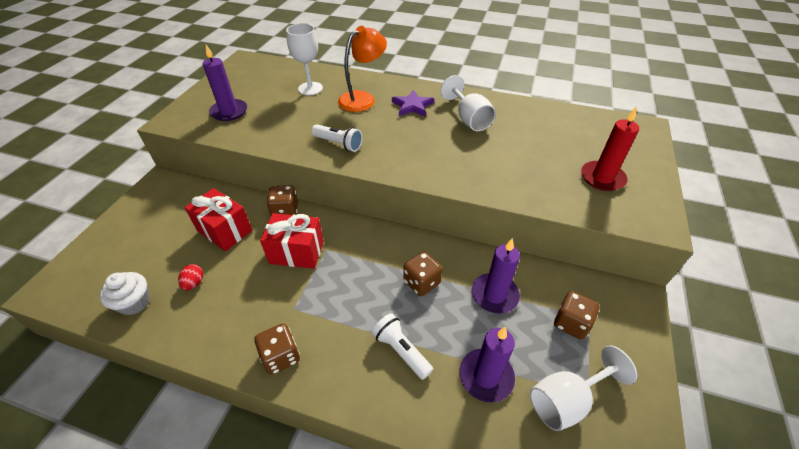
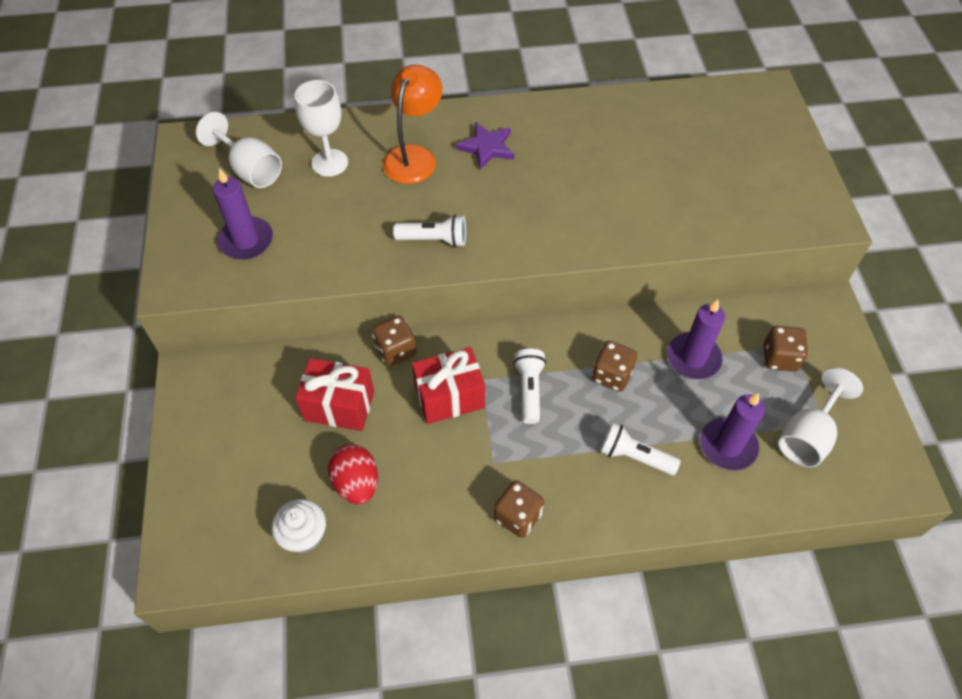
camera: 25 degrees left, 10 degrees up
red egg [178,264,203,290] -> red egg [328,444,378,504], size x1.72
white goblet [441,75,496,131] -> white goblet moved to [196,112,282,188]
red candle [581,107,639,191] -> none
none -> white flashlight [513,349,546,424]

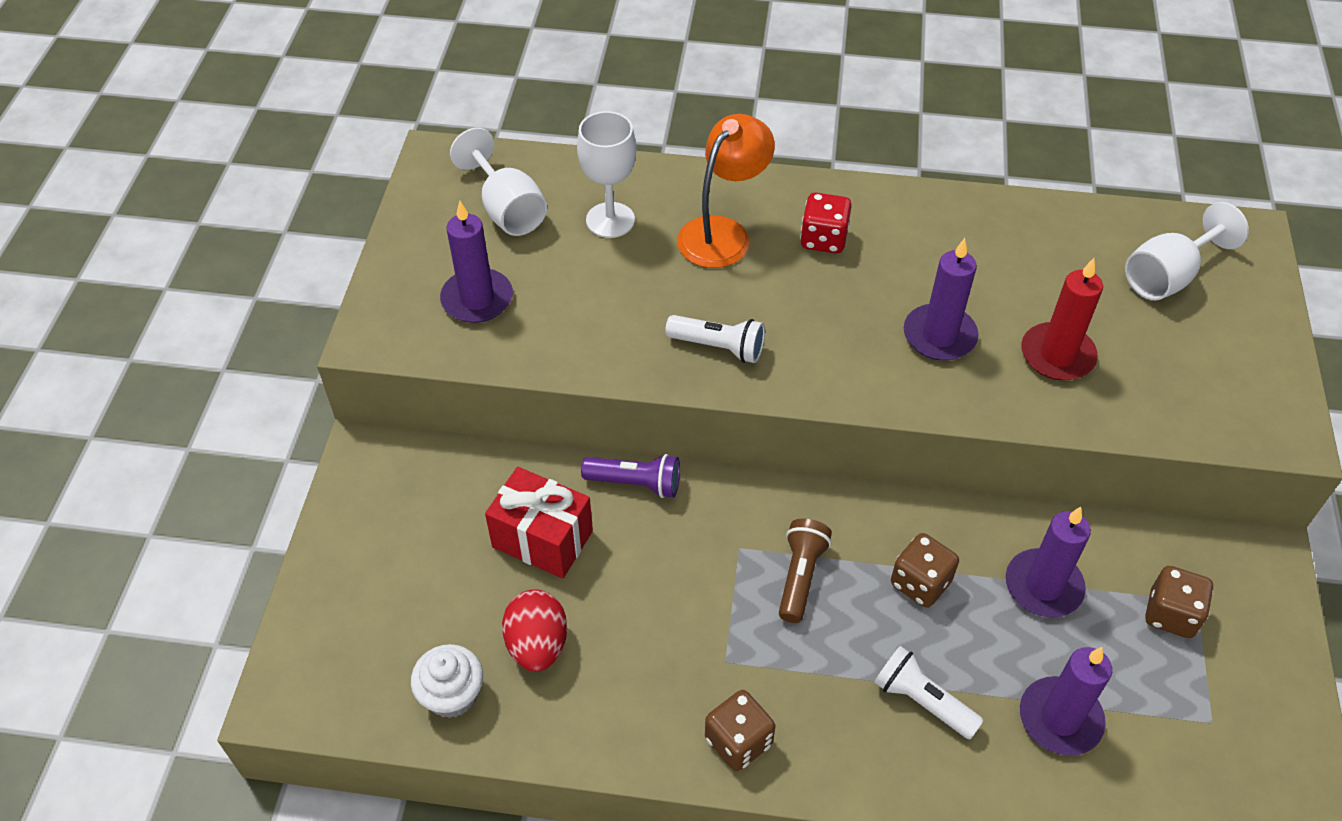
camera: 15 degrees right, 5 degrees down
brown dice [372,316,417,366] -> purple flashlight [581,454,680,498]
red gift [412,347,485,424] -> none
purple star [456,122,515,169] -> red dice [800,193,852,253]
white flashlight [513,349,546,424] -> brown flashlight [779,518,832,623]
white goblet [778,367,863,467] -> white goblet moved to [1125,202,1249,300]
none -> purple candle [904,238,979,361]
none -> red candle [1021,258,1103,381]

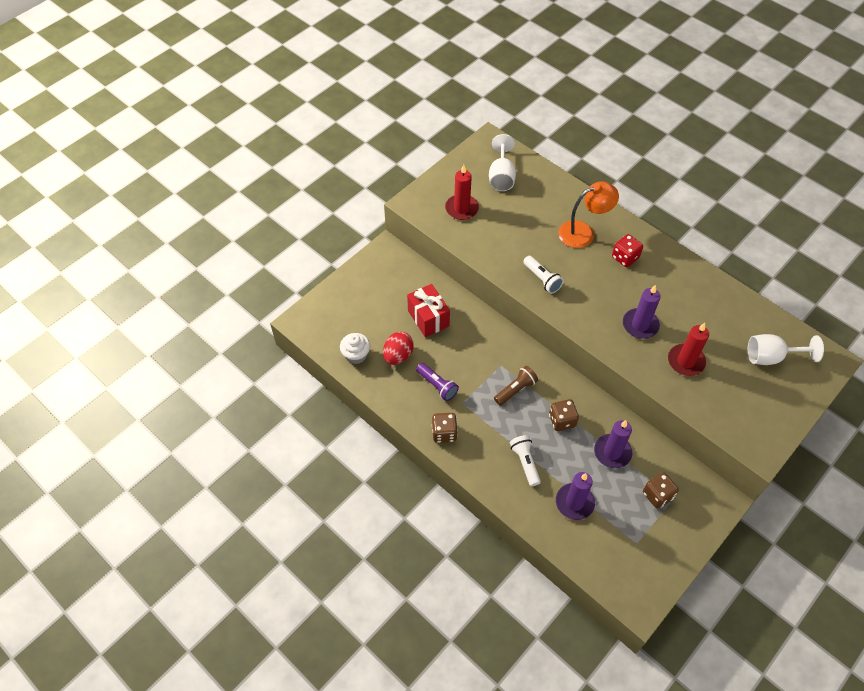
camera: 35 degrees right, 5 degrees up
purple candle [440,201,513,323] -> red candle [445,165,479,220]
white goblet [577,111,636,238] -> none
purple flashlight [581,454,680,498] -> purple flashlight moved to [416,363,459,401]

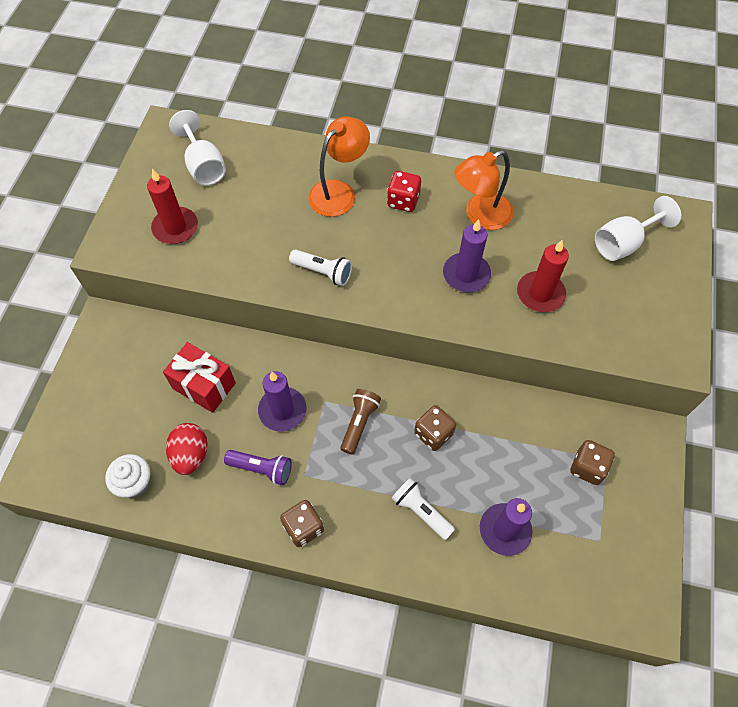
camera: 30 degrees left, 5 degrees up
purple candle [594,420,632,468] -> purple candle moved to [258,371,306,432]
none -> orange lamp [454,150,514,230]

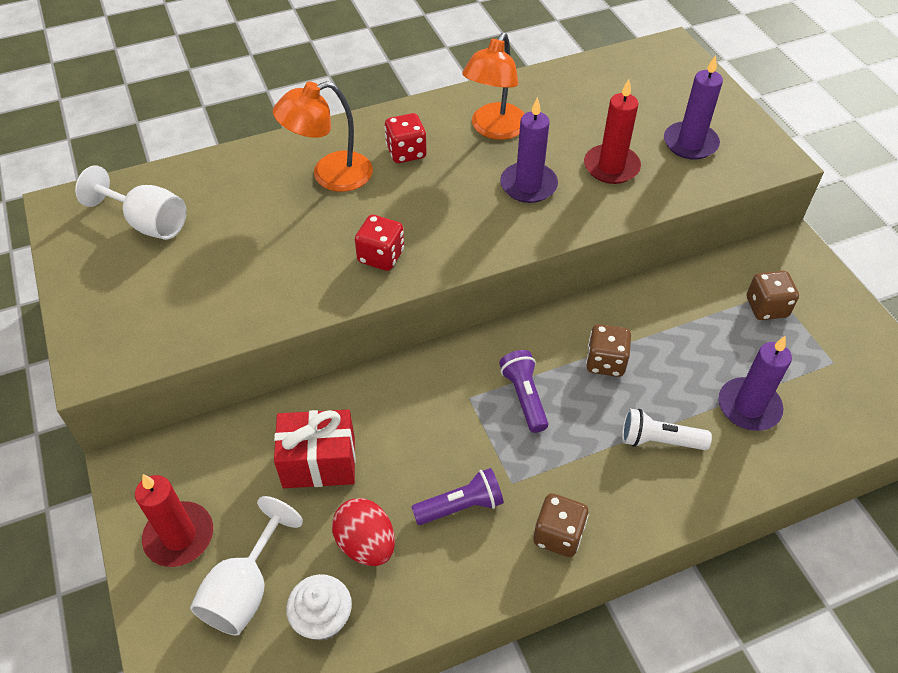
camera: 35 degrees left, 10 degrees down
red candle [147,169,198,244] -> red candle moved to [135,474,213,567]
purple candle [258,371,306,432] -> purple candle moved to [664,55,723,160]
white flashlight [289,249,352,286] -> red dice [355,215,404,271]
orange lamp [308,117,370,217] -> orange lamp turned 120 degrees counterclockwise [273,81,373,192]
brown flashlight [340,389,381,455] -> purple flashlight [499,350,548,433]
white goblet [595,196,681,261] -> white goblet moved to [190,496,303,636]

